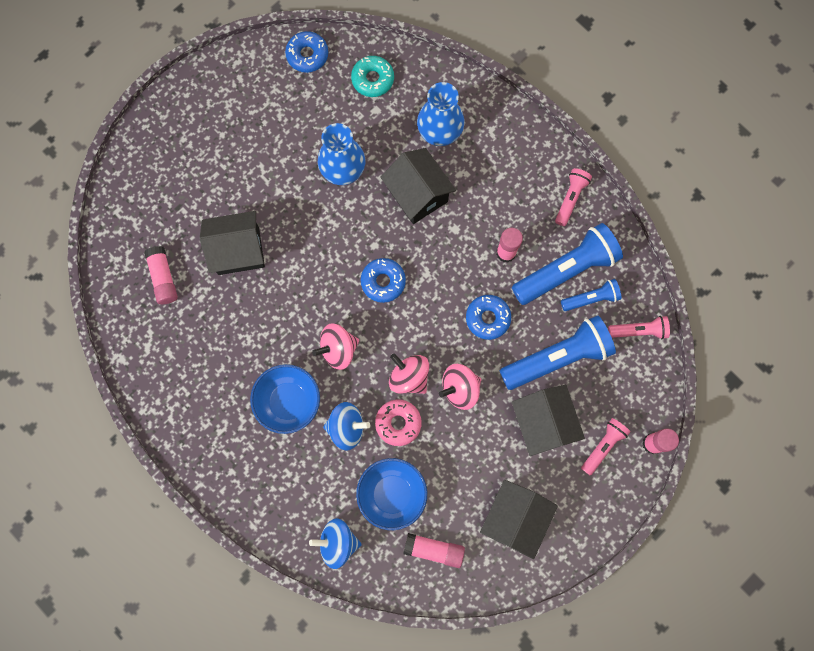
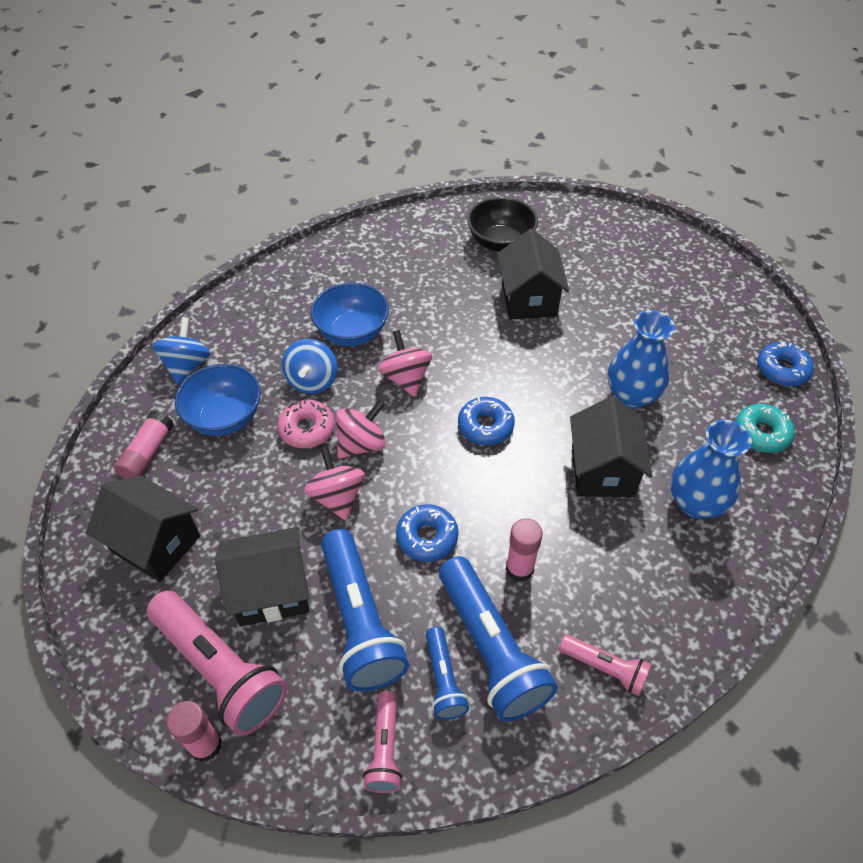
camera: 95 degrees right, 25 degrees down
pink glue stick [144,246,178,304] -> black bowl [467,197,538,252]
black house [380,148,456,224] -> black house turned 60 degrees counterclockwise [570,396,653,497]
pink flashlight [581,418,631,475] -> pink flashlight [147,591,287,736], size x1.90

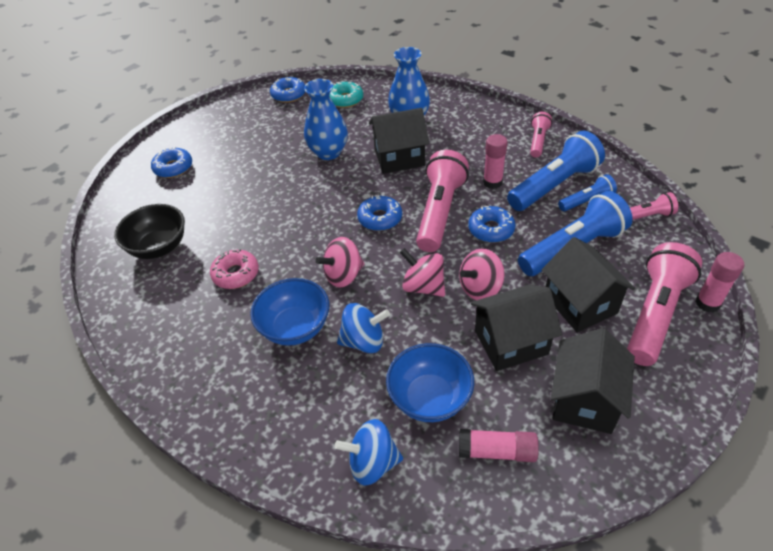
camera: 100 degrees left, 5 degrees down
pink donut [277,399,335,449] -> pink donut moved to [210,249,259,289]
black house [498,229,569,320] -> black house moved to [471,285,562,371]
none -> blue donut [151,147,192,178]
none -> pink flashlight [416,150,469,252]

